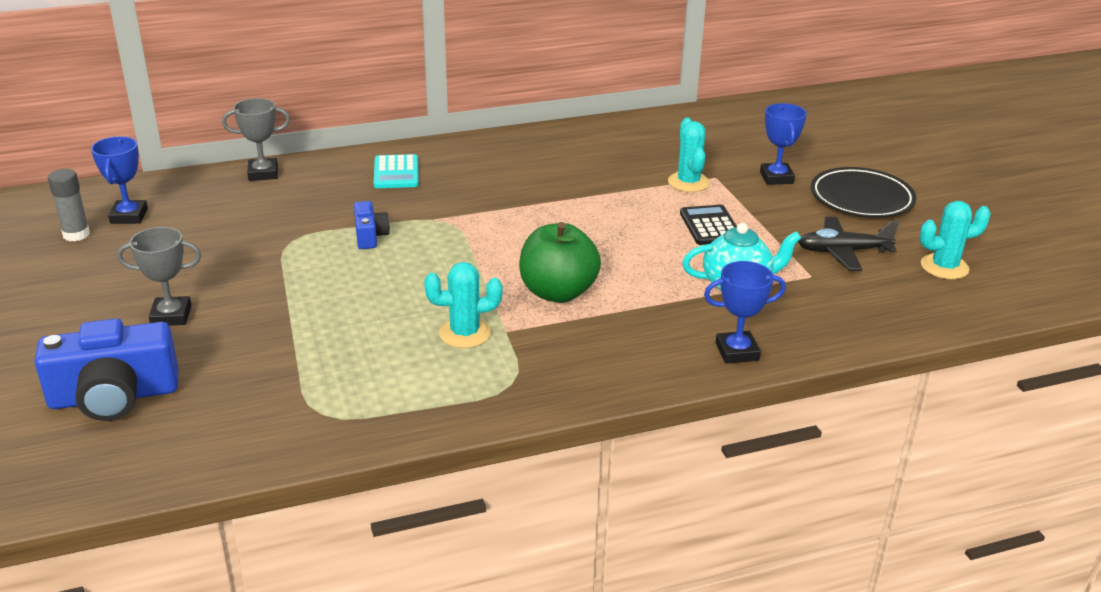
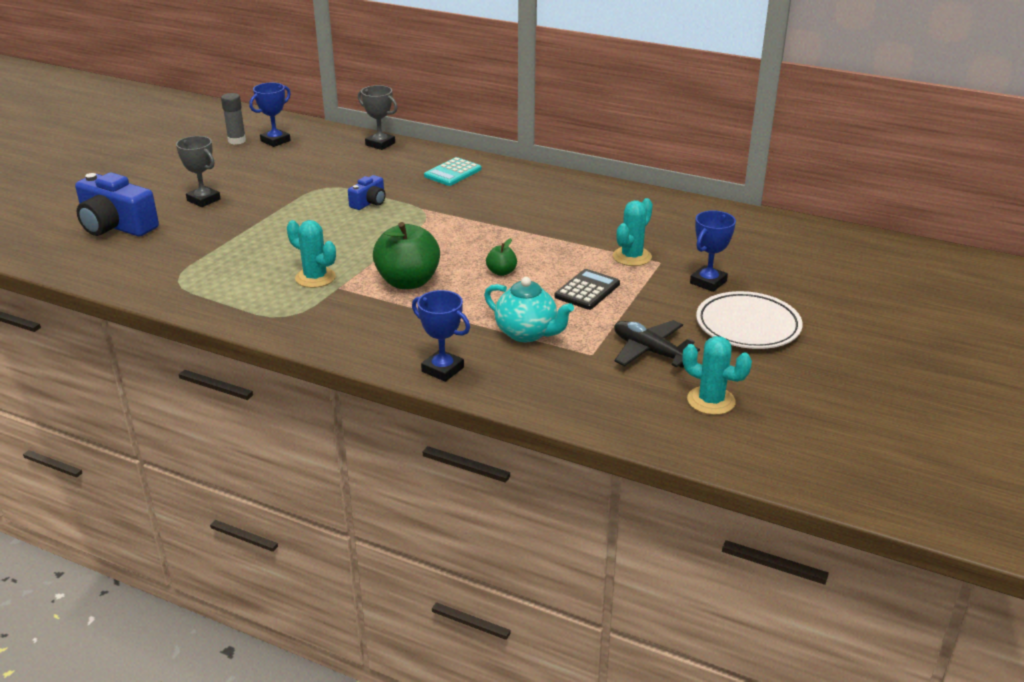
camera: 45 degrees right, 0 degrees up
black plate [811,167,916,218] -> white plate [696,291,803,349]
none -> green apple [486,238,517,276]

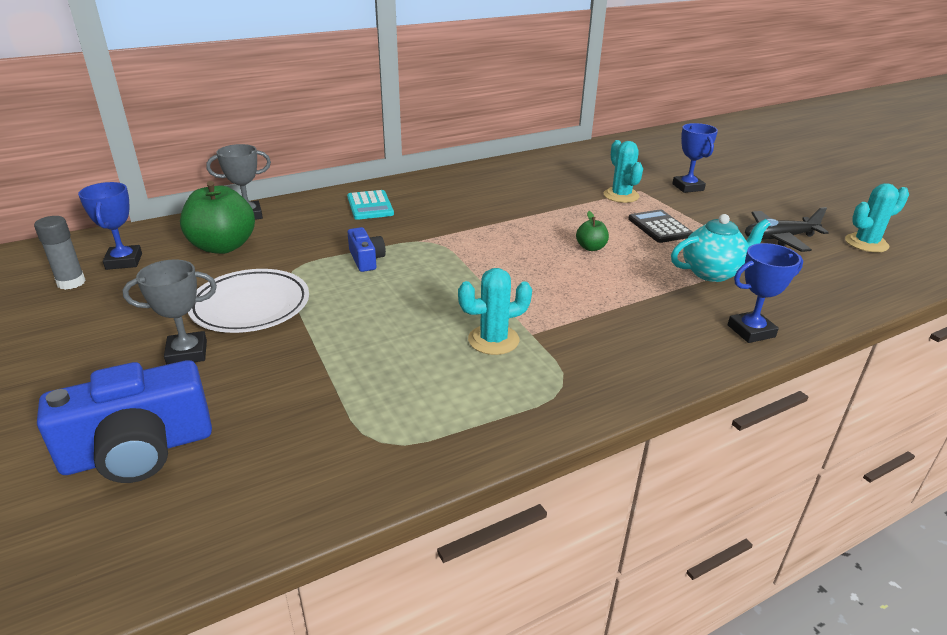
camera: 55 degrees left, 0 degrees up
green apple [373,222,440,289] -> green apple moved to [180,181,255,254]
white plate [696,291,803,349] -> white plate moved to [188,269,309,333]

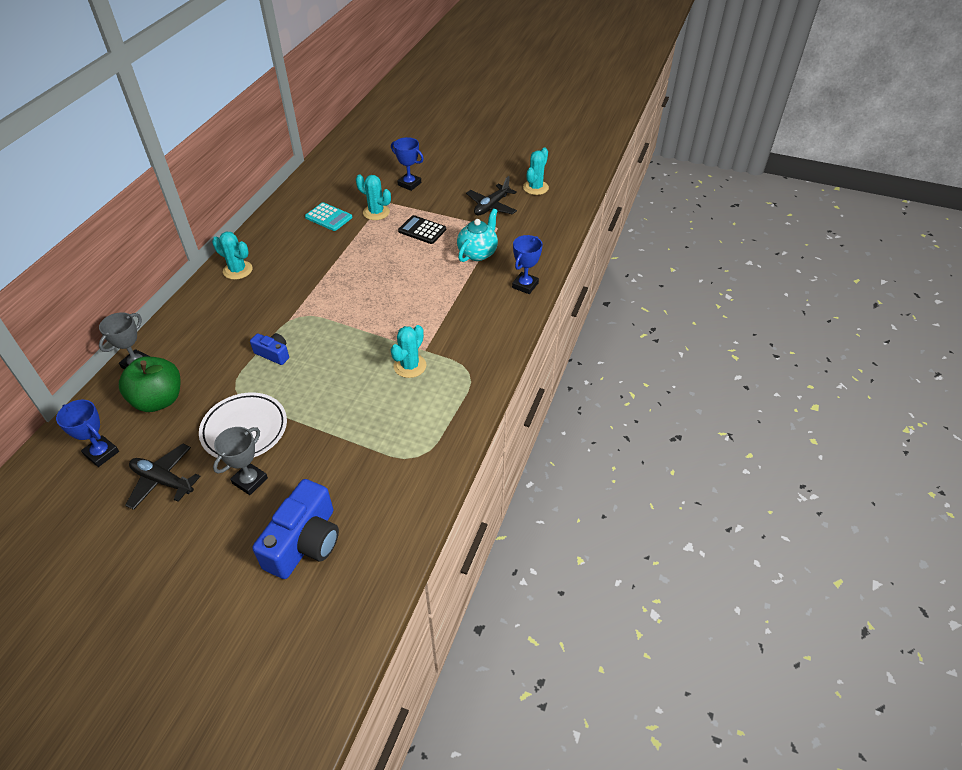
camera: 40 degrees left, 15 degrees up
grey glue stick [34,216,86,290] -> none
turquoise calculator [347,190,394,220] -> turquoise calculator moved to [305,202,352,231]
green apple [576,211,609,251] -> none
none -> black plane [125,444,201,510]
none -> turquoise cactus [212,232,252,280]

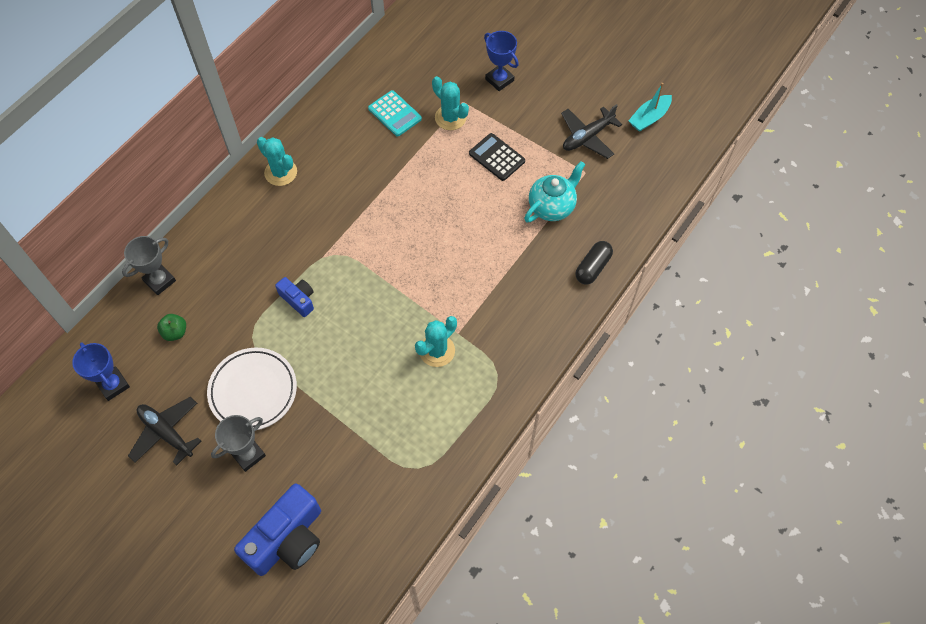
camera: 15 degrees right, 15 degrees up
green apple [119,356,181,412] -> green apple [157,314,186,341], size x0.47
blue trophy [512,235,543,294] -> black capsule [575,241,613,285]
turquoise cactus [523,147,549,195] -> turquoise boat [628,83,672,132]

